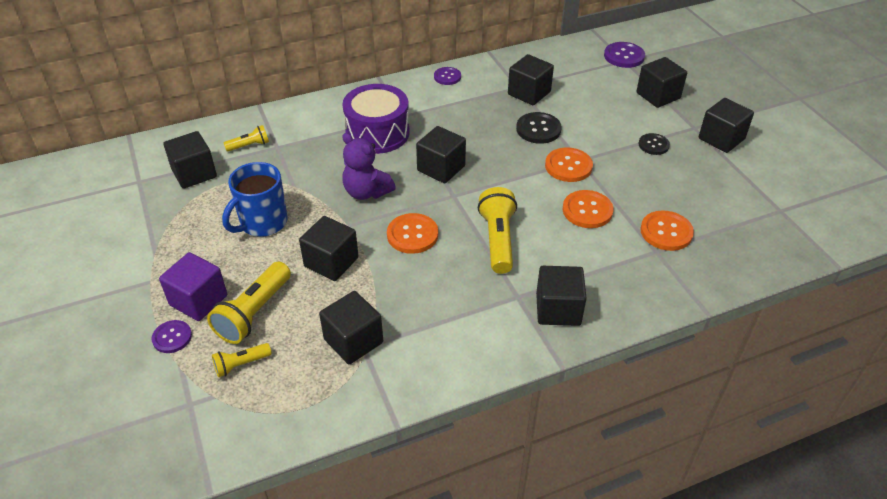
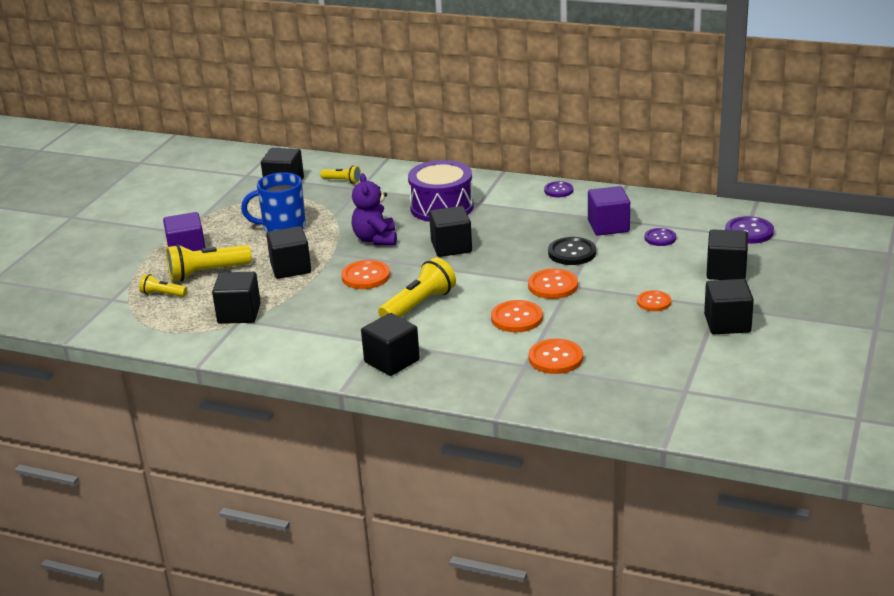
camera: 45 degrees right, 15 degrees down
purple button [152,320,192,353] -> purple button moved to [645,228,676,246]
black cube [508,54,554,105] -> purple cube [588,186,630,236]
black button [639,133,670,155] -> orange button [637,290,671,311]

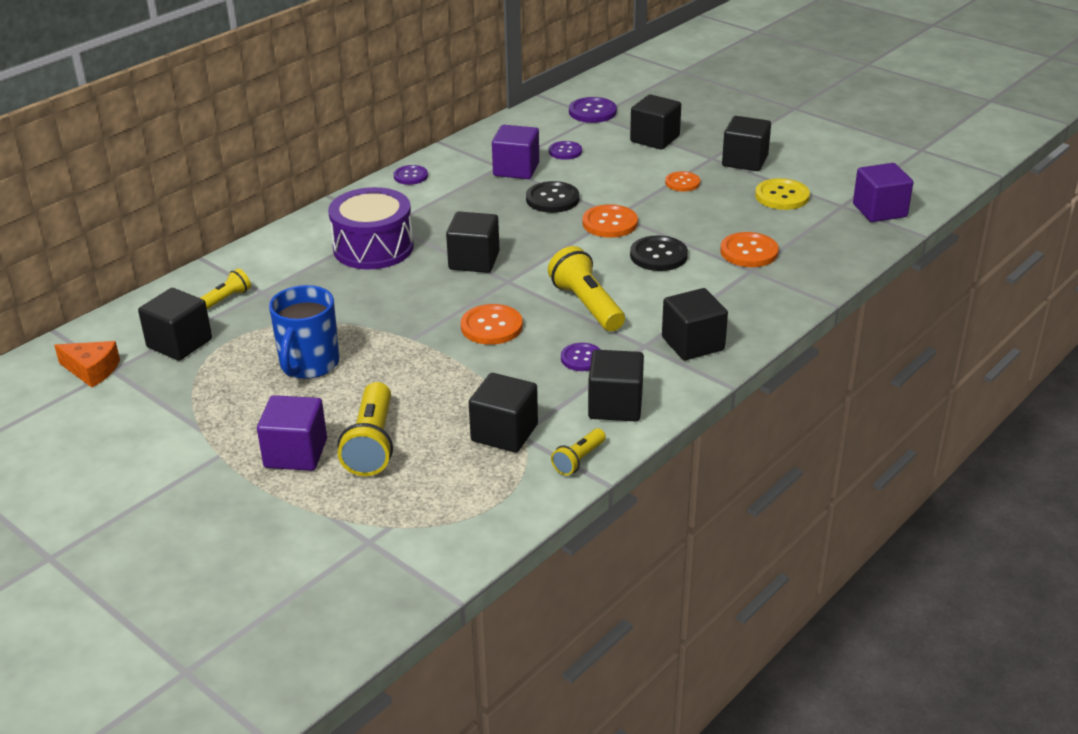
camera: 70 degrees left, 5 degrees up
yellow flashlight [139,274,187,297] -> yellow flashlight moved to [551,428,606,476]
black cube [266,226,311,279] -> black cube moved to [588,350,644,421]
purple teddy bear [352,173,397,245] -> none
orange button [491,300,543,332] -> black button [630,235,688,271]
none -> orange cheese [54,341,120,388]
none -> purple button [561,343,601,371]
none -> yellow button [755,178,810,210]
none -> purple cube [853,163,913,222]

